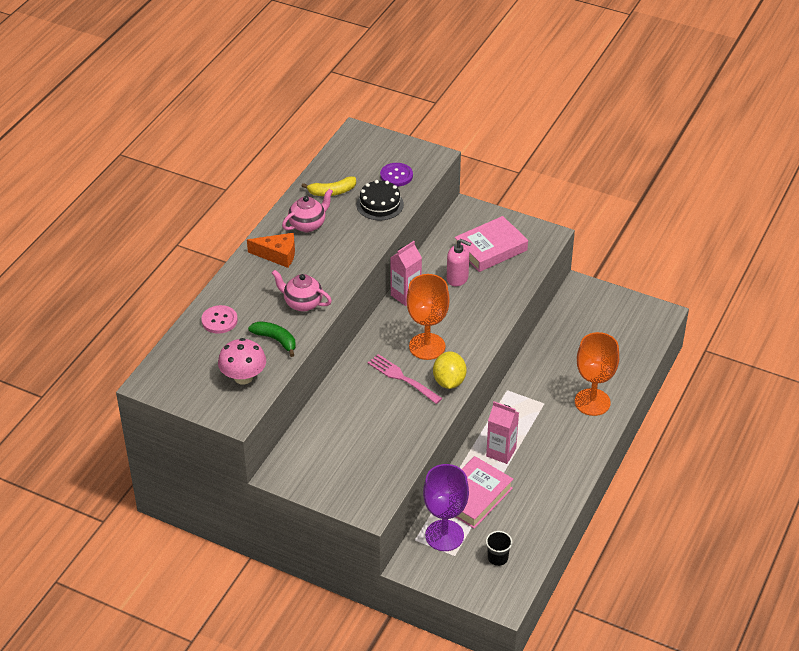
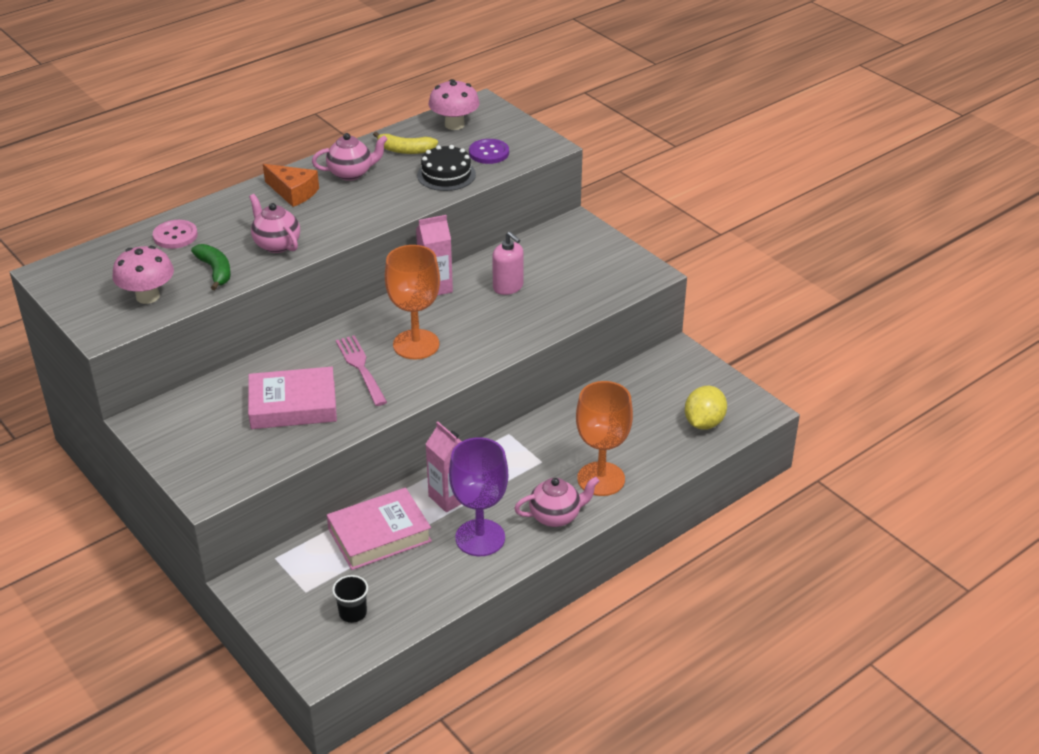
camera: 25 degrees right, 5 degrees down
purple goblet [423,464,469,551] -> purple goblet moved to [449,437,508,556]
yellow lemon [433,351,467,389] -> yellow lemon moved to [685,386,727,430]
pink book [455,216,528,272] -> pink book moved to [248,367,337,429]
none -> pink mushroom [429,79,479,130]
none -> pink teapot [514,476,599,527]

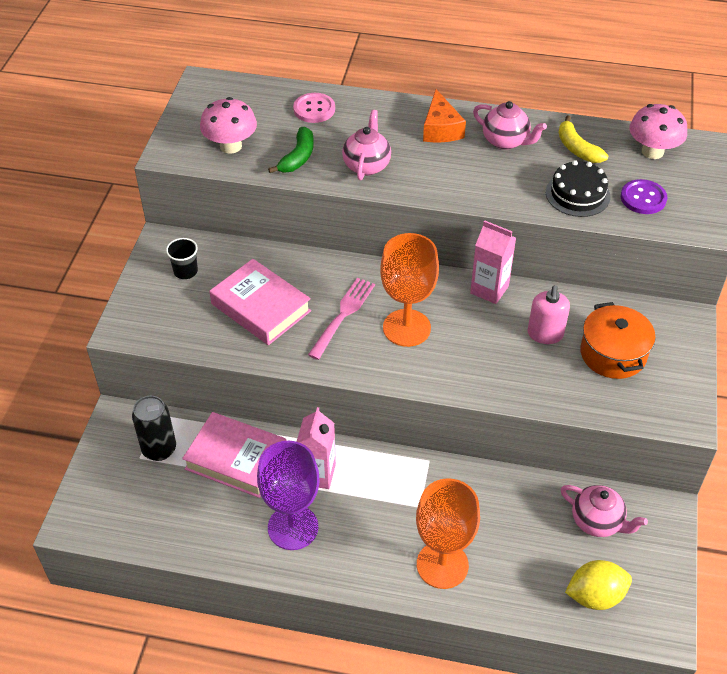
camera: 50 degrees right, 10 degrees up
black cup [332,575,368,623] -> black cup moved to [166,238,198,279]
pink teapot [514,476,599,527] -> pink teapot moved to [561,485,648,537]
none -> black can [132,396,176,461]
none -> orange pot [580,302,656,379]

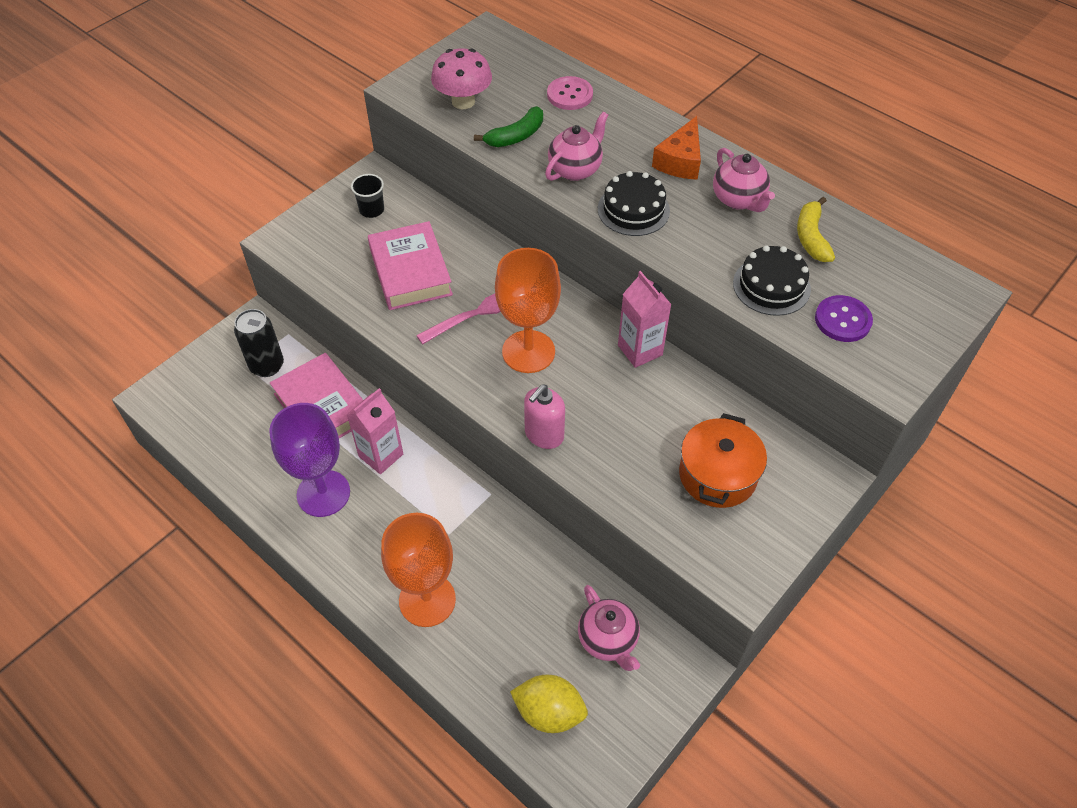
camera: 30 degrees right, 5 degrees up
pink soap dispenser [528,285,570,344] -> pink soap dispenser moved to [524,385,565,449]
pink mushroom [629,104,687,159] -> none
none -> black cake [598,171,670,236]

